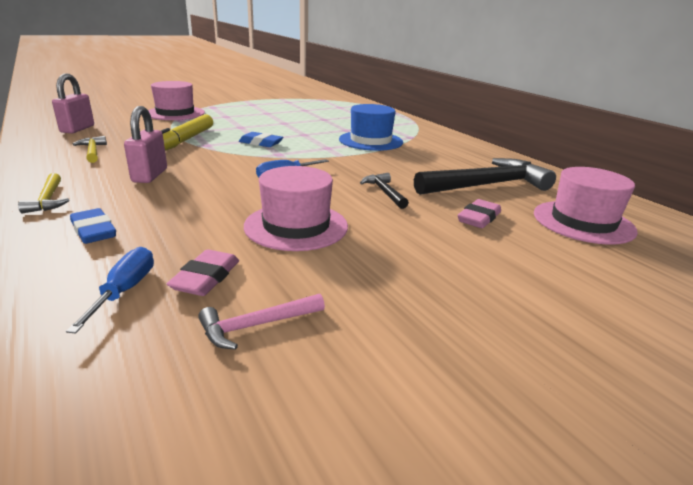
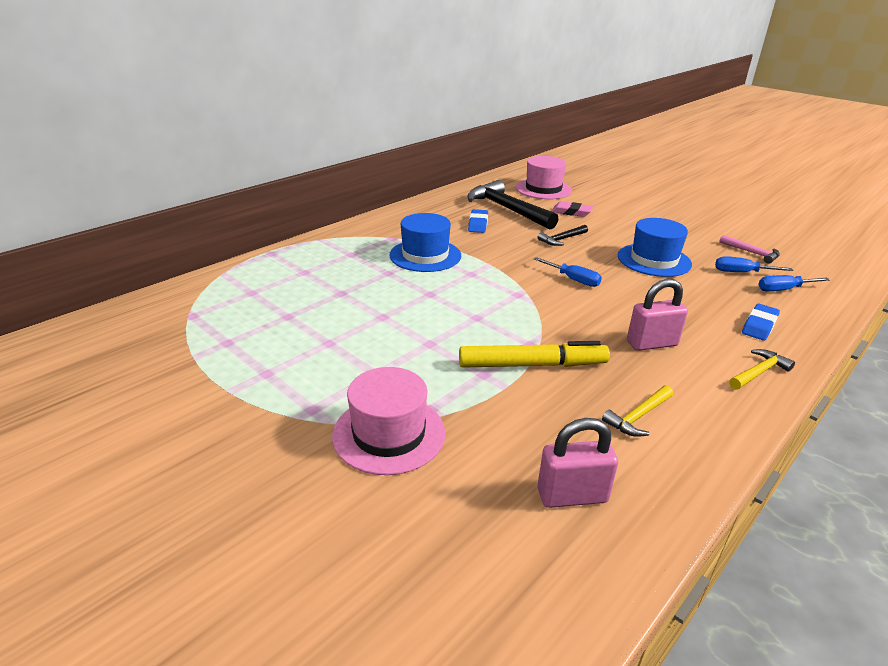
camera: 105 degrees left, 5 degrees up
pink eraser [167,249,239,296] -> blue screwdriver [715,256,793,272]
blue eraser [239,132,283,147] -> blue eraser moved to [468,209,488,233]
pink hat [244,166,348,251] -> blue hat [618,218,692,277]

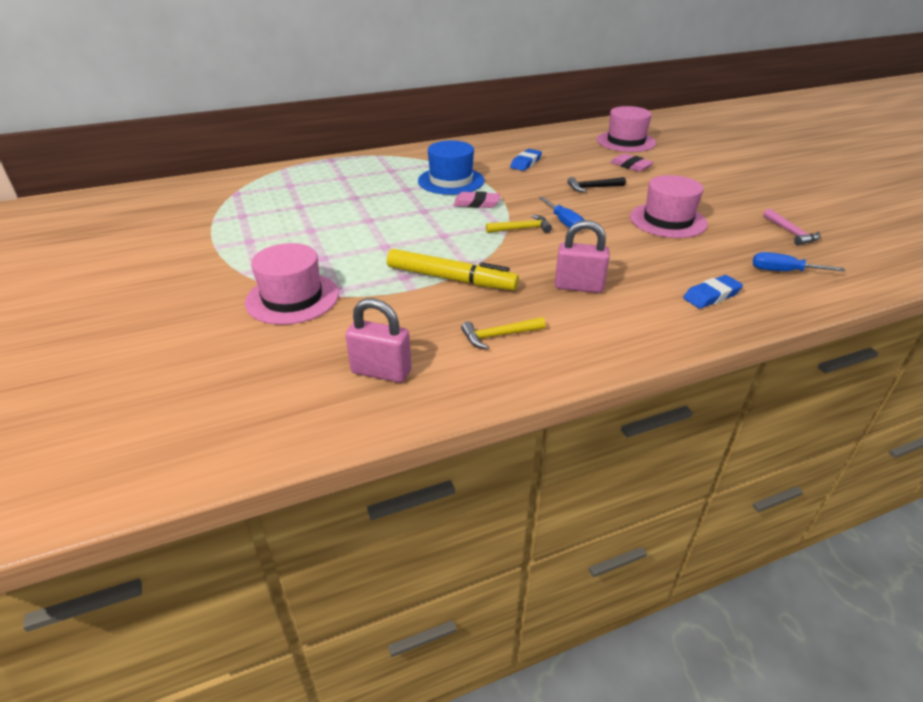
camera: 25 degrees right, 5 degrees up
black hammer [468,180,559,230] -> none
blue hat [618,218,692,277] -> pink hat [630,175,708,238]
blue screwdriver [715,256,793,272] -> none
yellow hammer [729,349,795,389] -> yellow hammer moved to [486,215,552,233]
none -> pink eraser [454,191,500,208]

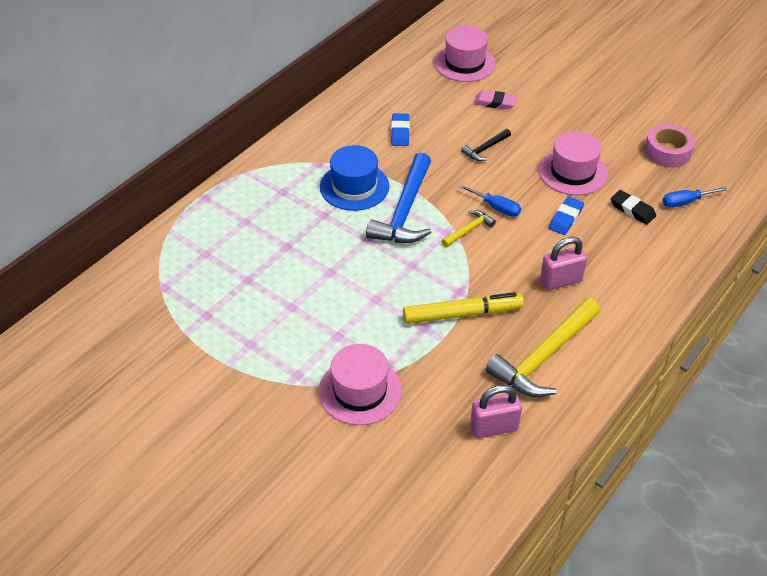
camera: 30 degrees left, 10 degrees up
pink eraser [454,191,500,208] -> blue hammer [366,153,432,243]
yellow hammer [461,317,546,349] -> yellow hammer [486,298,600,397], size x2.08
blue eraser [683,275,743,309] -> blue eraser moved to [549,197,584,235]
pink hammer [763,209,821,246] -> pink tape [645,124,695,167]
none -> black eraser [611,190,656,225]

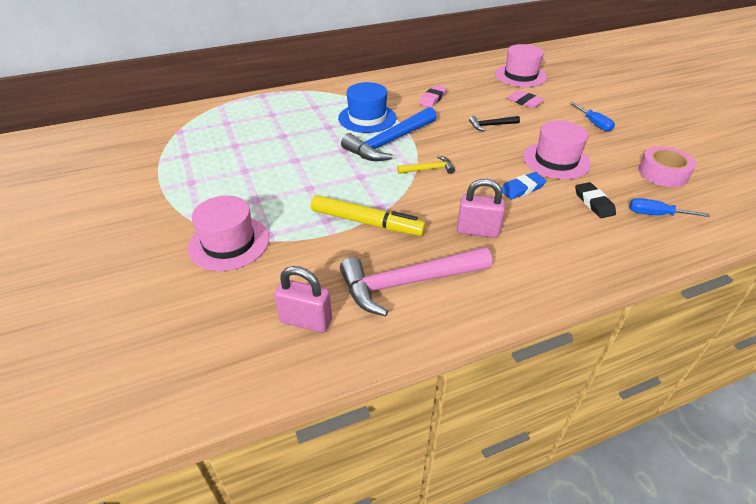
camera: 30 degrees right, 5 degrees down
blue eraser [391,113,410,146] -> pink eraser [419,85,447,107]
blue screwdriver [459,184,521,217] -> blue screwdriver moved to [570,102,615,132]
yellow hammer [486,298,600,397] -> pink hammer [340,247,492,316]

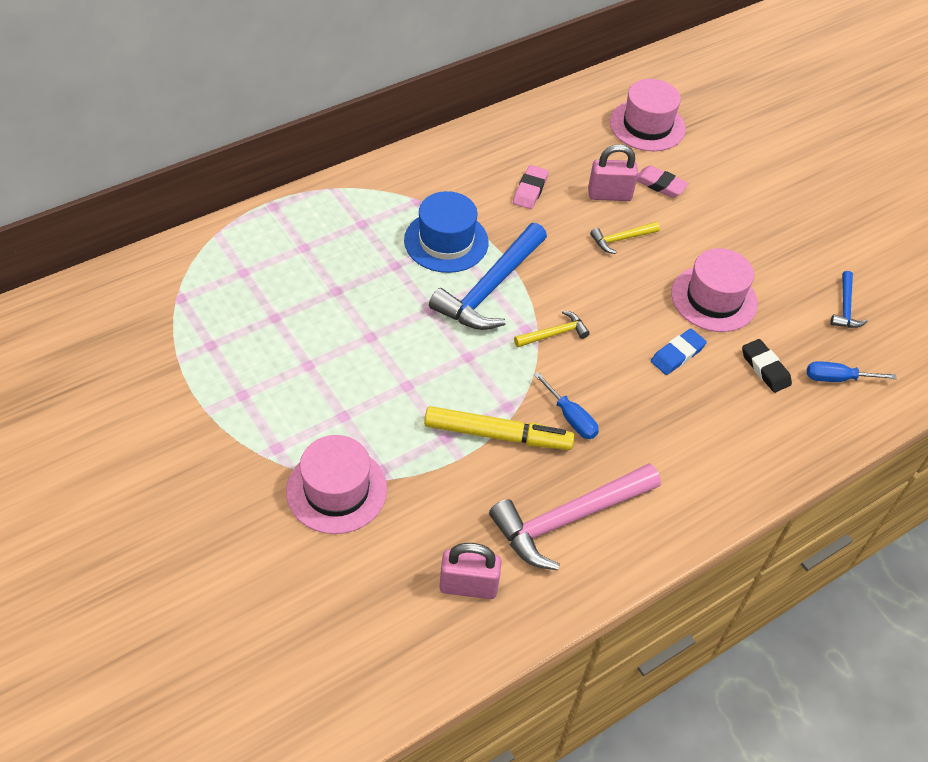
camera: 15 degrees left, 10 degrees up
pink padlock [457,179,505,238] -> pink padlock moved to [588,144,638,201]
black hammer [469,116,520,131] -> yellow hammer [590,222,660,254]
blue screwdriver [570,102,615,132] -> blue screwdriver moved to [534,372,599,439]
pink tape [639,146,696,187] -> blue hammer [830,271,868,328]

